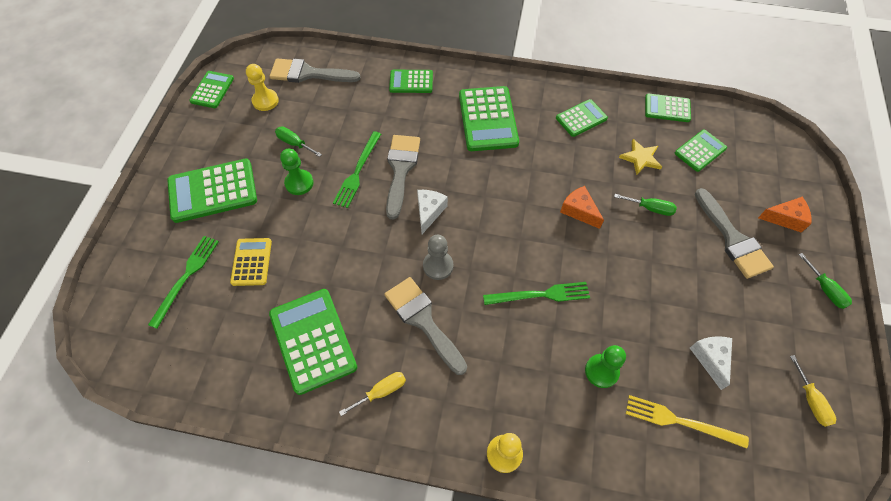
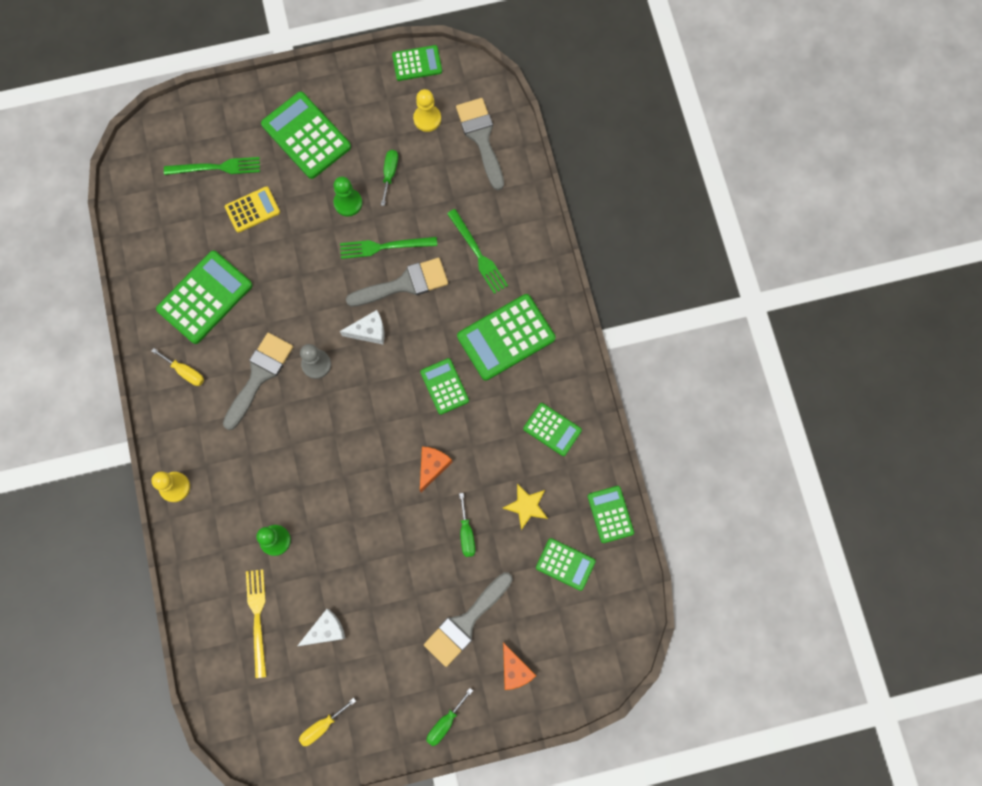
camera: 65 degrees right, 15 degrees up
green calculator [389,70,433,93] -> green calculator moved to [420,358,469,415]
green fork [483,282,590,305] -> green fork moved to [447,209,508,294]

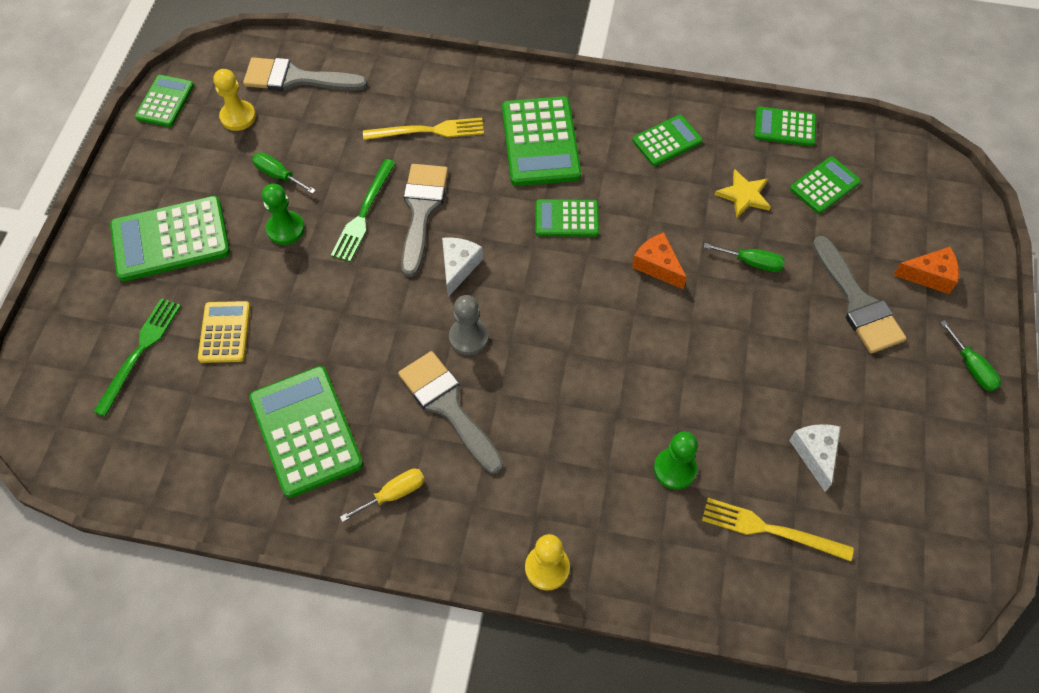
camera: 65 degrees left, 15 degrees down
yellow screwdriver [299,698,356,746] -> none
green fork [447,209,508,294] -> yellow fork [363,118,484,140]

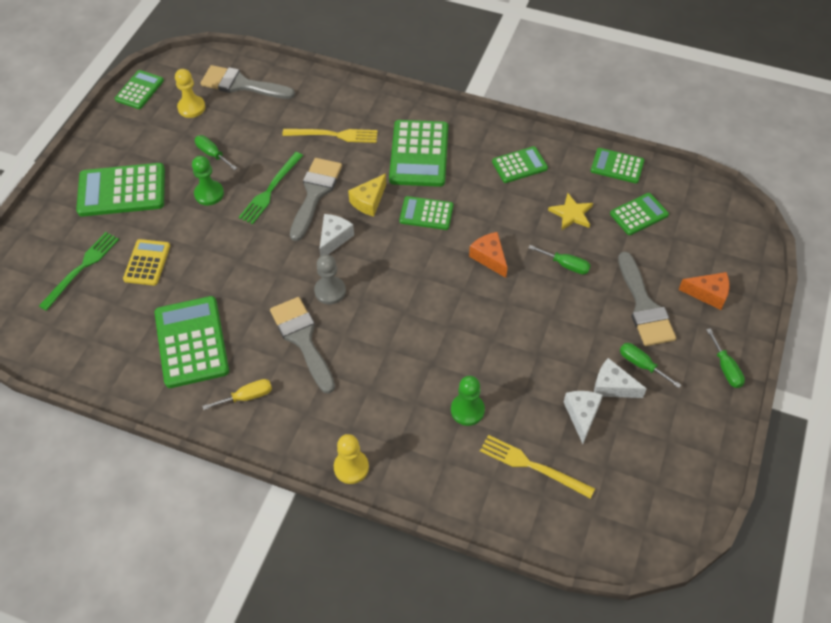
camera: 10 degrees right, 5 degrees down
none -> yellow cheese [348,174,386,216]
none -> white cheese [594,358,647,398]
none -> green screwdriver [620,343,681,388]

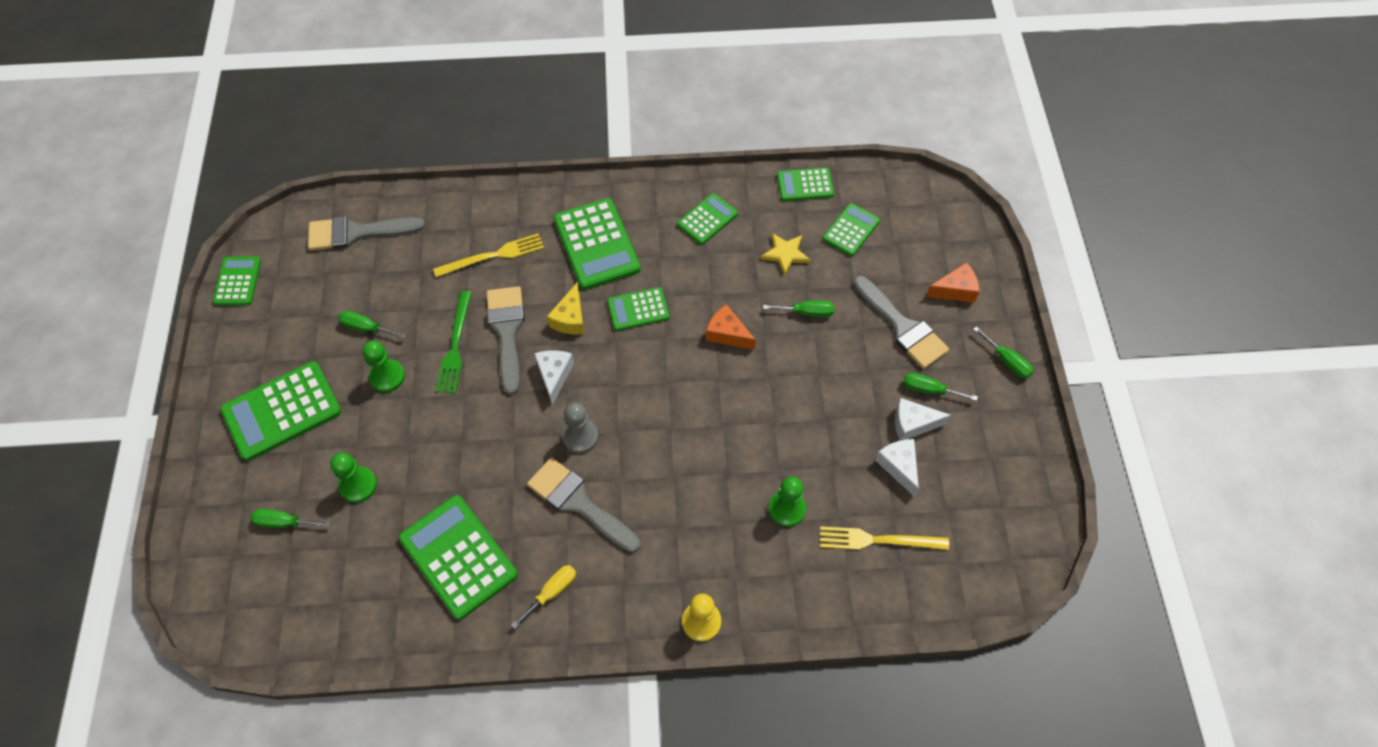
camera: 25 degrees left, 5 degrees up
green fork [39,232,119,311] -> green screwdriver [251,509,330,528]
yellow calculator [123,239,170,286] -> green pawn [330,452,377,503]
yellow pawn [175,69,205,118] -> none

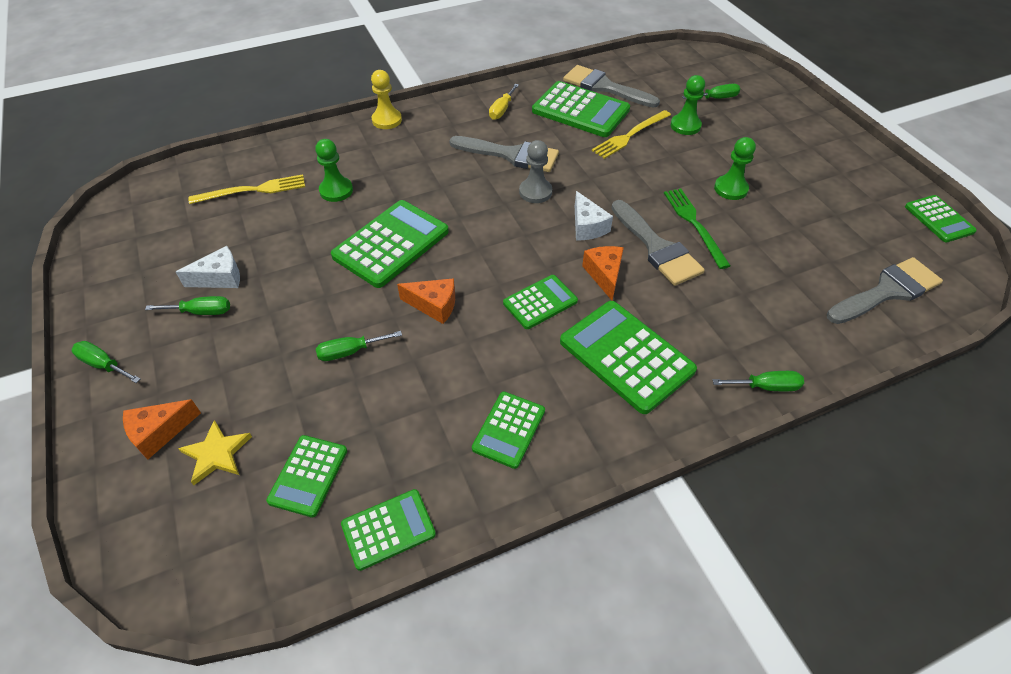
camera: 160 degrees right, 10 degrees down
green calculator [220,361,342,461] -> green calculator moved to [331,200,449,288]
green screwdriver [338,311,406,339] -> green screwdriver moved to [713,371,804,391]
yellow fork [433,233,544,278] -> yellow fork moved to [592,110,671,159]
yellow cheese [547,282,584,334] -> orange cheese [582,246,624,301]
yellow star [760,233,811,276] -> yellow star moved to [178,420,252,485]
grey brush [853,276,949,369] -> grey brush moved to [563,65,660,108]
white cheese [875,439,919,497] -> none

